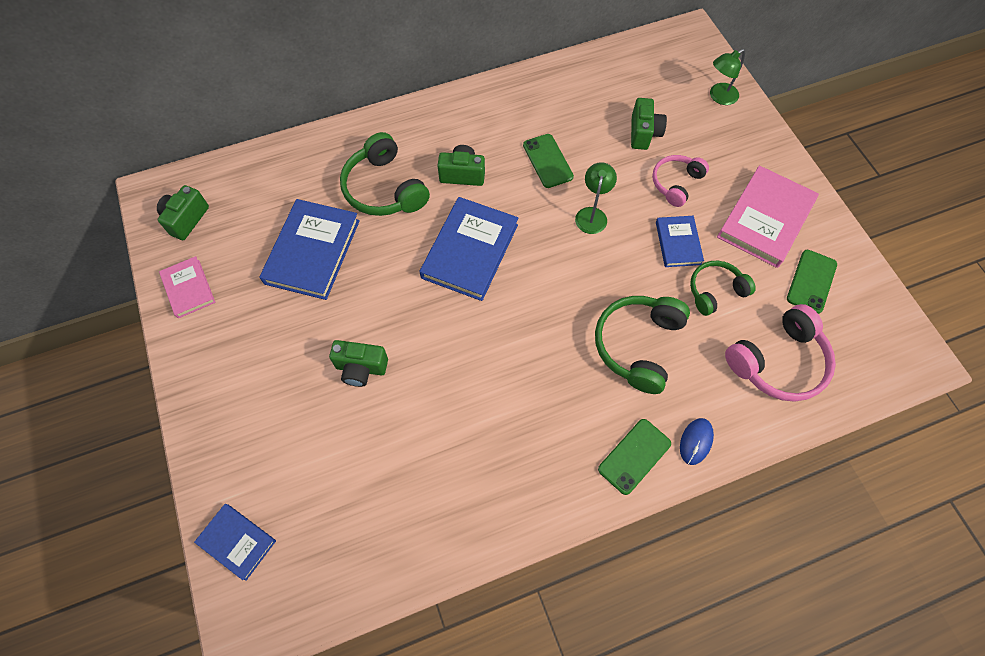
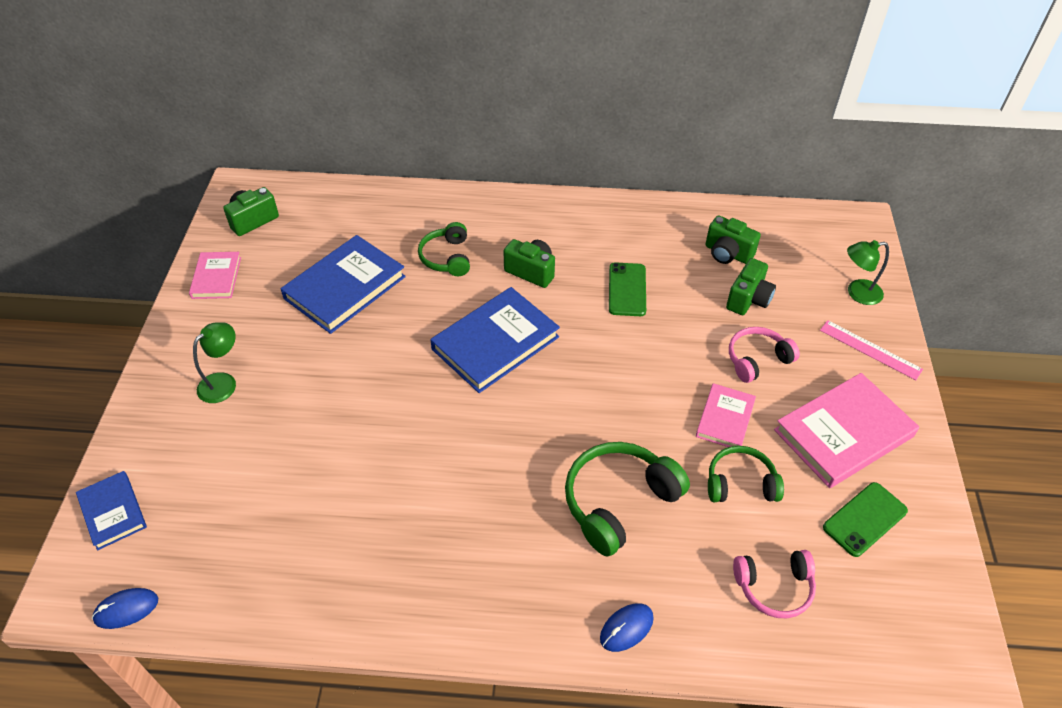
camera: 25 degrees right, 15 degrees down
green camera [329,340,388,387] -> green camera moved to [705,215,761,264]
green headphones [340,132,430,216] -> green headphones [418,222,470,276], size x0.63
green lamp [575,162,617,234] -> green lamp moved to [193,322,236,403]
green phone [598,419,671,495] -> none
blue book [656,216,704,267] -> pink book [696,383,756,447]
pink headphones [725,304,836,402] -> pink headphones [733,550,816,618], size x0.63
none -> blue mouse [92,588,158,629]
none -> pink ruler [820,320,923,380]

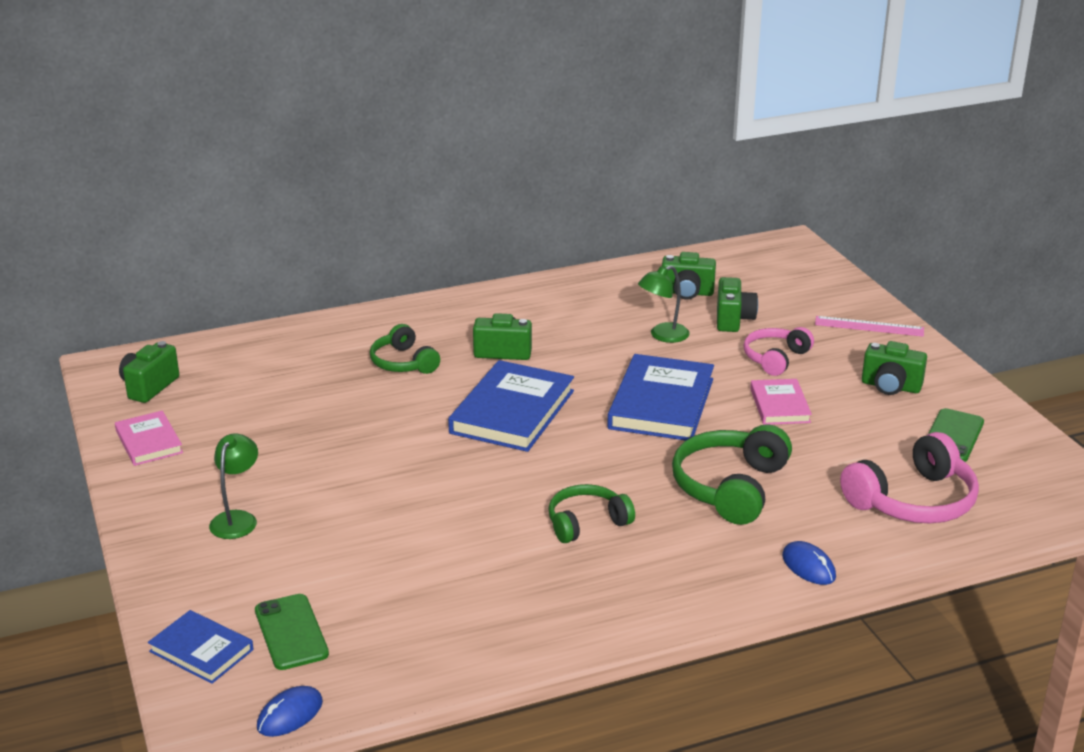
camera: 25 degrees left, 20 degrees down
blue book [281,235,406,334] -> blue book moved to [607,354,714,440]
blue mouse [600,603,654,652] -> blue mouse turned 60 degrees counterclockwise [782,541,836,585]
green phone [609,262,646,316] -> green phone moved to [255,594,329,670]
green headphones [708,446,784,502] -> green headphones moved to [548,484,635,543]
pink headphones [733,550,816,618] -> pink headphones [840,432,979,523], size x1.58
pink book [774,373,919,488] -> green camera [862,341,927,395]
green lamp [847,240,889,305] -> green lamp moved to [638,265,690,343]

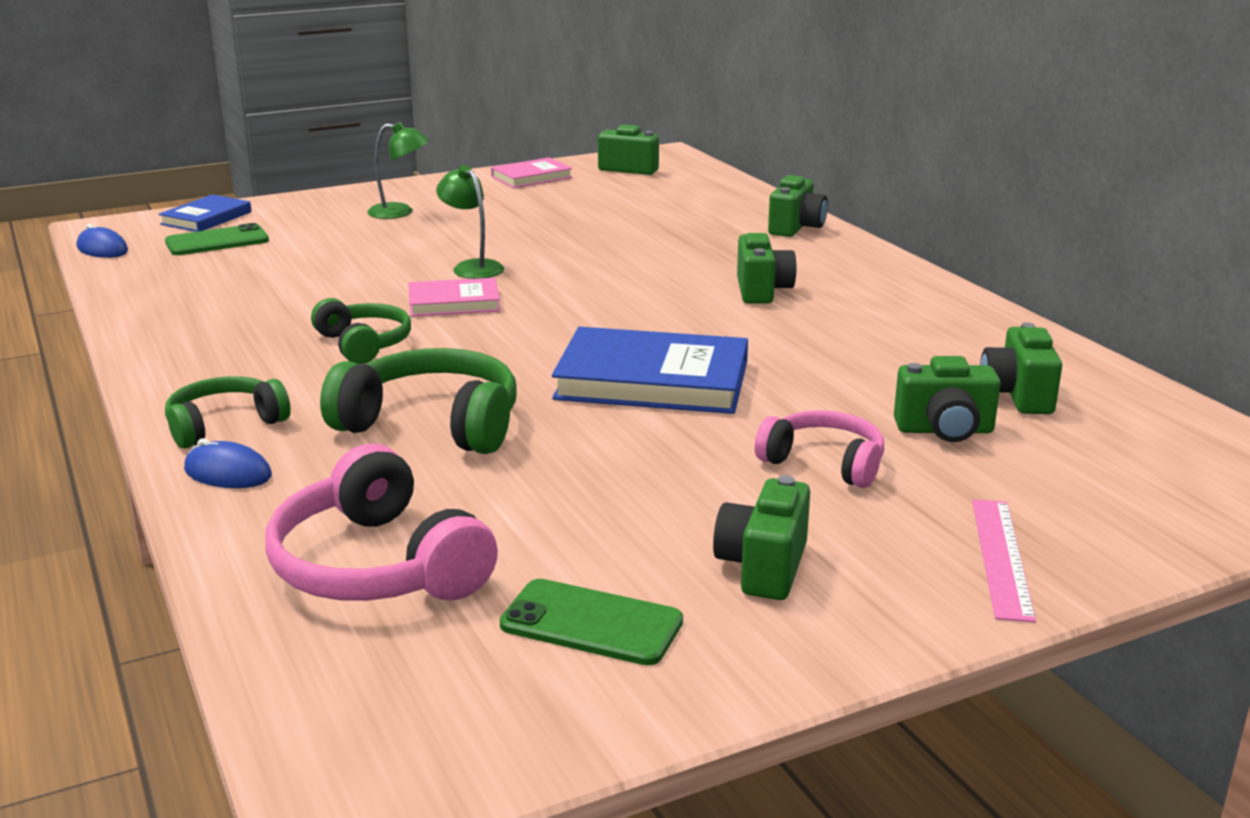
camera: 85 degrees right, 5 degrees down
green headphones [370,324,440,374] -> green headphones moved to [165,376,291,448]
blue book [448,360,574,452] -> none
green lamp [638,265,690,343] -> green lamp moved to [436,165,504,279]
pink book [750,379,812,425] -> pink book moved to [409,278,500,317]
blue mouse [782,541,836,585] -> blue mouse turned 60 degrees clockwise [184,438,272,488]
none -> green camera [768,175,828,237]

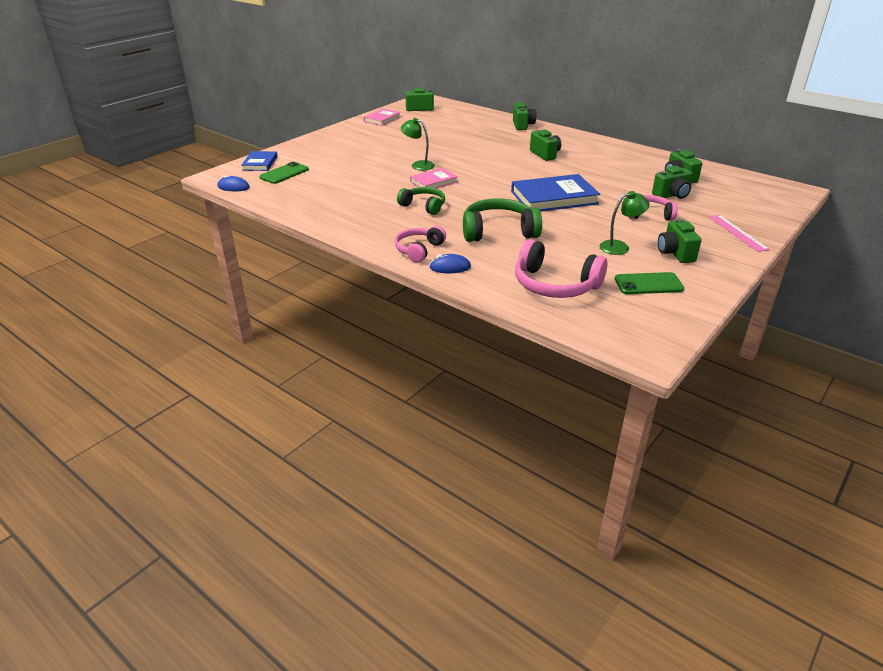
camera: 25 degrees left, 10 degrees up
green headphones [165,376,291,448] -> pink headphones [395,226,446,263]
green lamp [367,122,429,219] -> green lamp moved to [599,191,650,255]

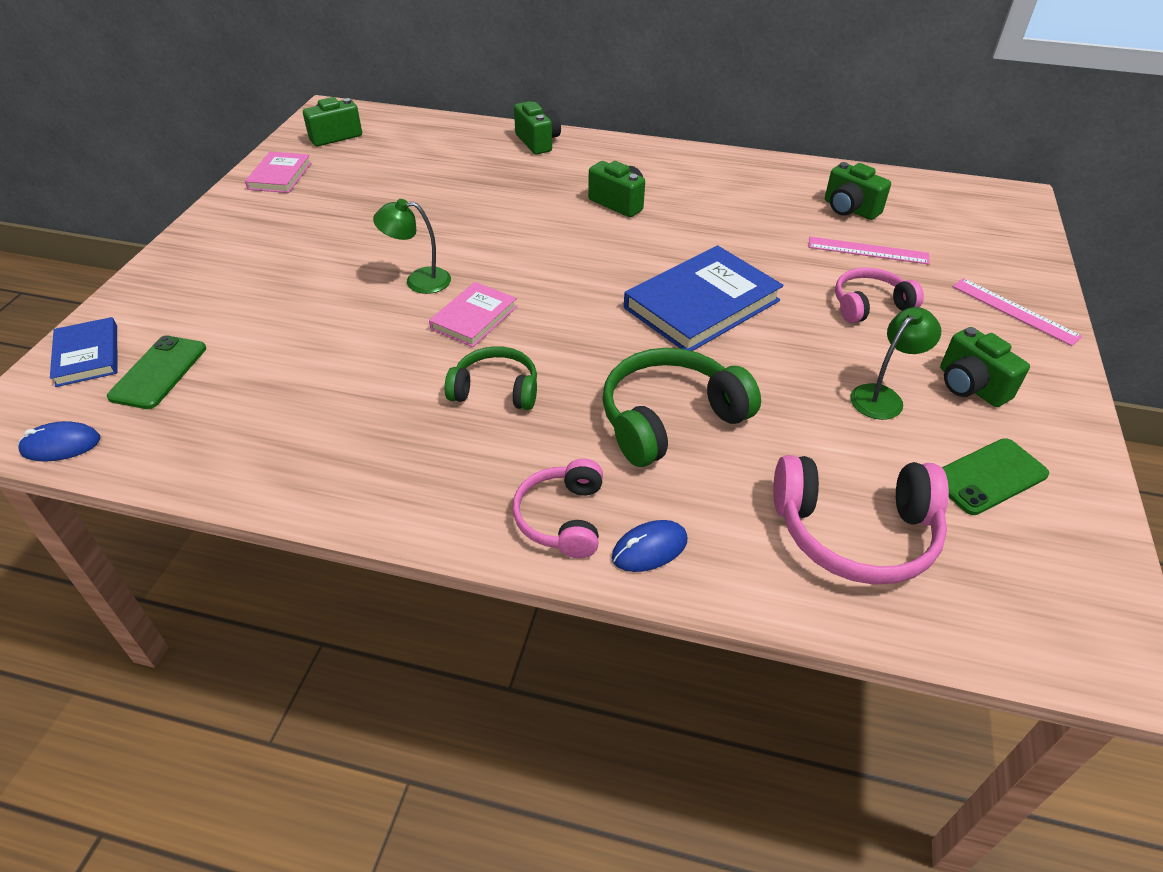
camera: 25 degrees left, 10 degrees up
green camera [652,166,692,199] -> pink ruler [808,237,930,264]

